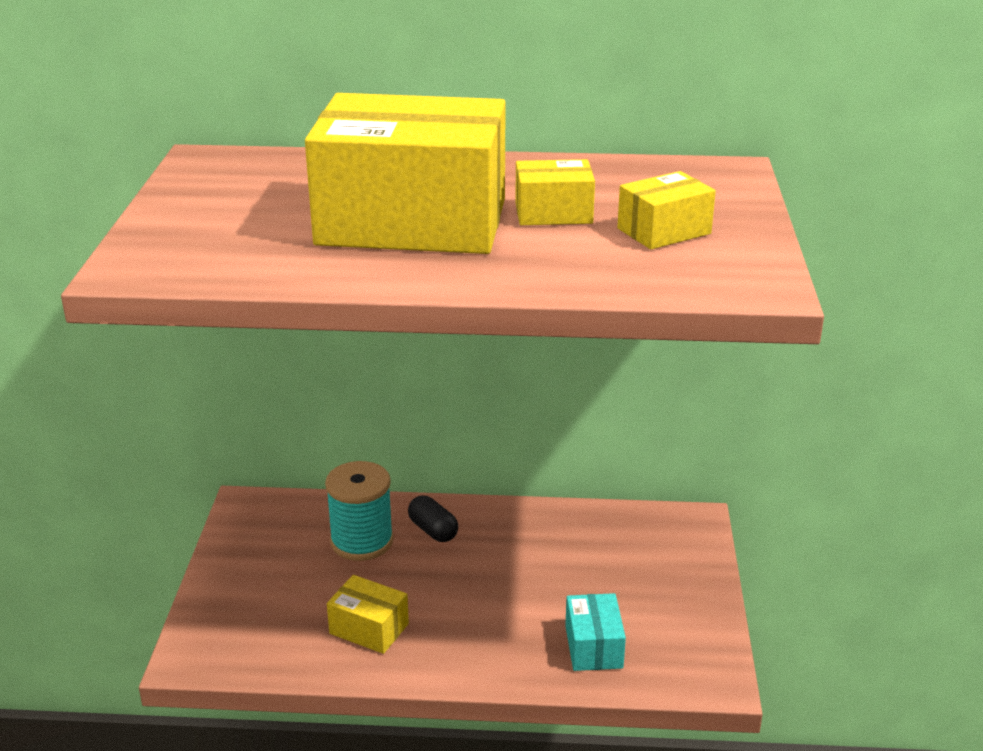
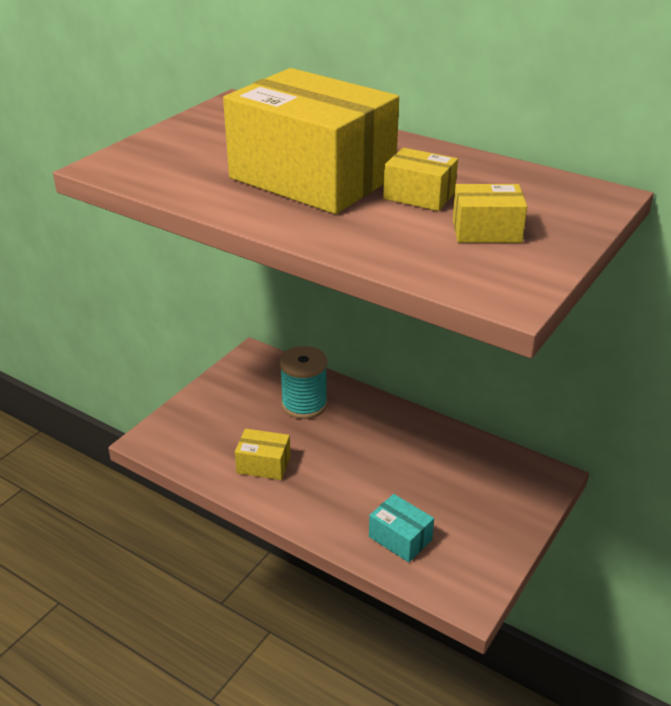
camera: 30 degrees right, 5 degrees up
yellow box [327,575,409,654] -> yellow box turned 45 degrees counterclockwise [235,429,290,480]
black capsule [408,496,458,542] -> none
turquoise box [565,593,626,671] -> turquoise box turned 75 degrees counterclockwise [369,494,434,562]

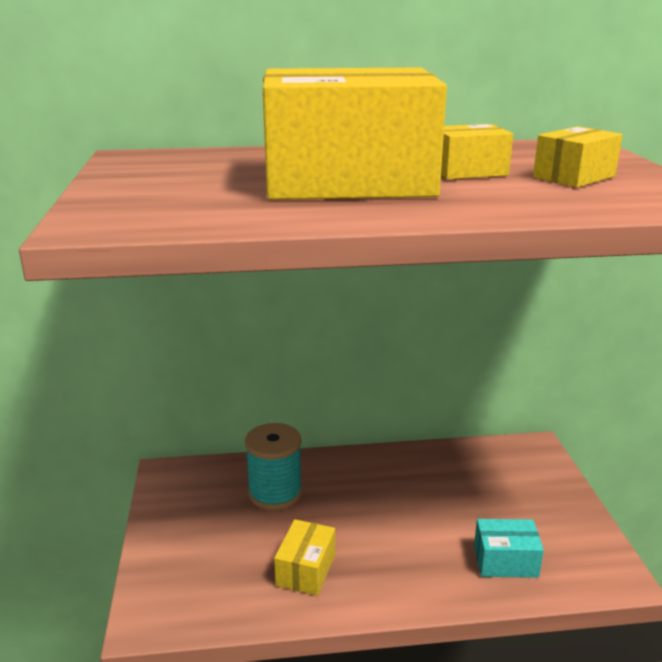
camera: 40 degrees left, 10 degrees down
yellow box [235,429,290,480] -> yellow box turned 45 degrees counterclockwise [274,519,335,596]

